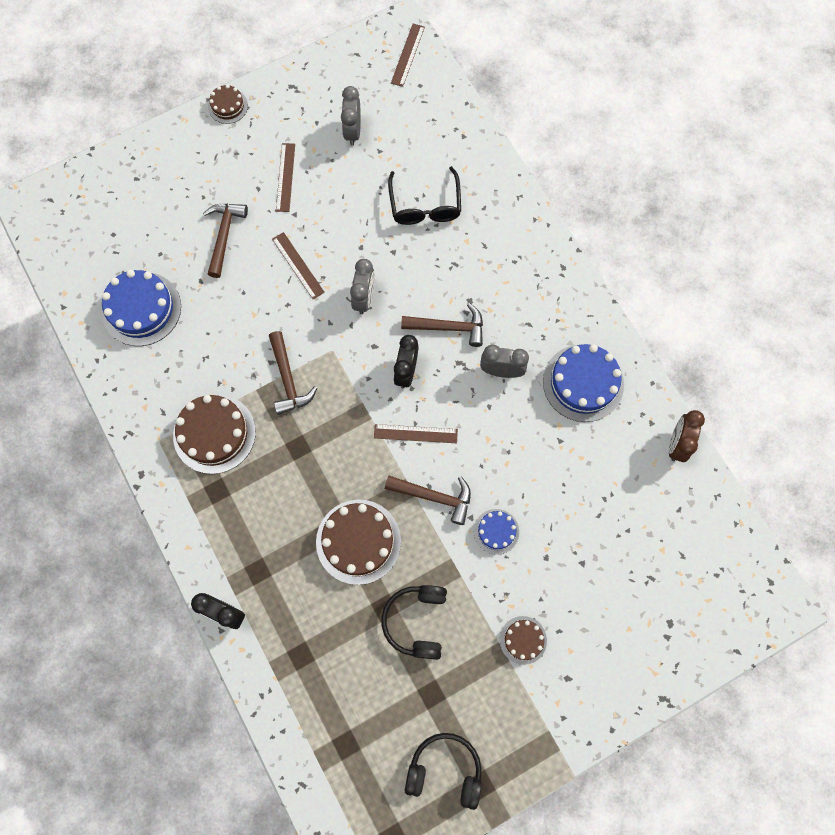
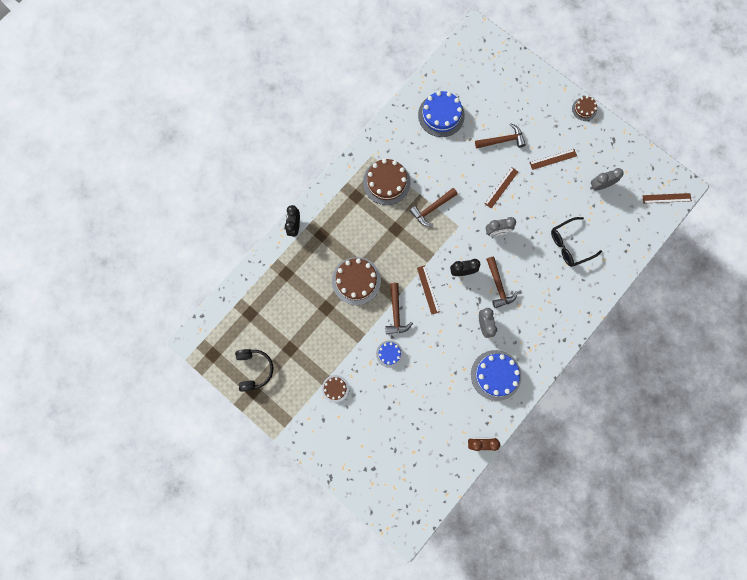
camera: 70 degrees right, 5 degrees up
black headphones [381,585,447,660] -> none

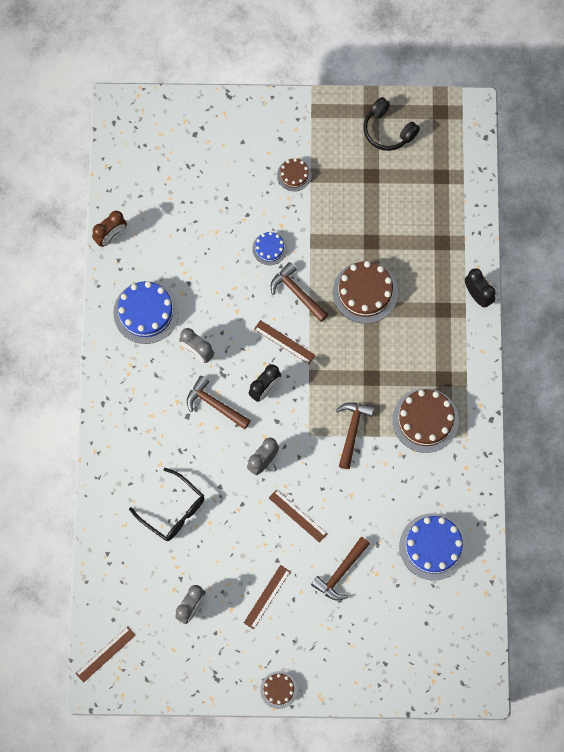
camera: 140 degrees right, 5 degrees down
brown ruler [485,167,518,209] -> brown ruler turned 45 degrees counterclockwise [269,490,327,543]
black glasses [551,217,602,267] -> black glasses turned 105 degrees clockwise [129,468,205,541]

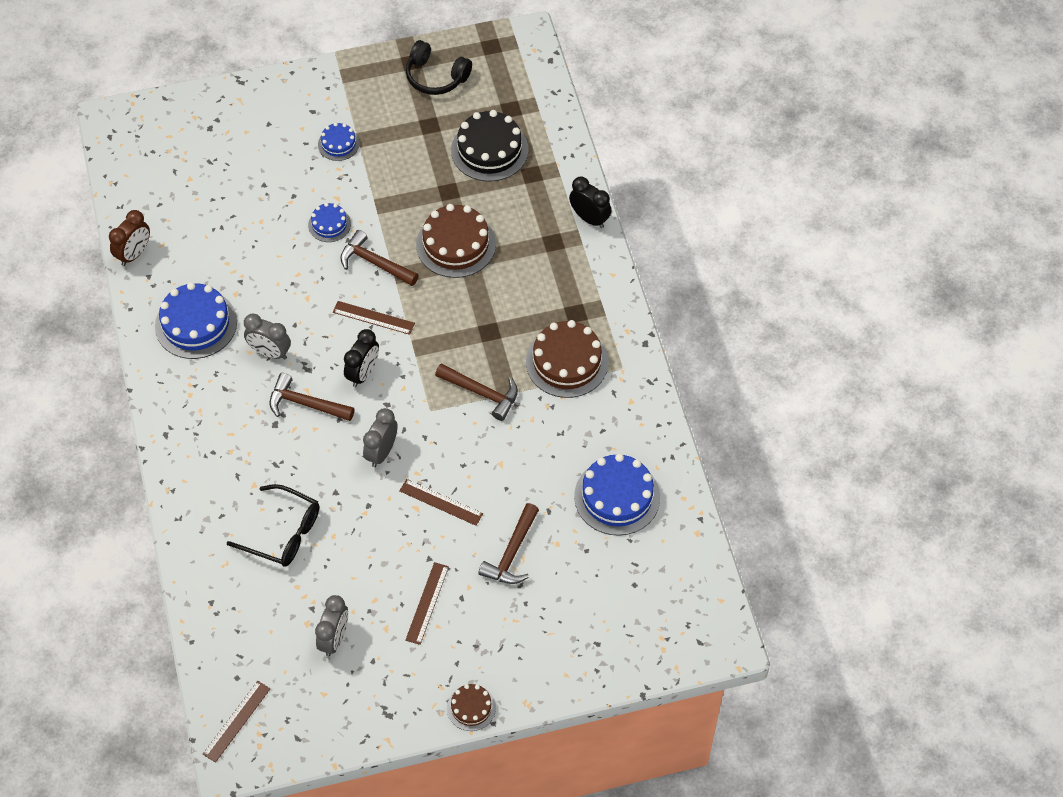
camera: 15 degrees left, 15 degrees down
brown cake [277,158,312,191] -> blue cake [318,123,360,161]
brown hammer [336,402,374,469] -> brown hammer turned 120 degrees clockwise [435,363,518,421]
none -> black cake [451,110,529,182]

